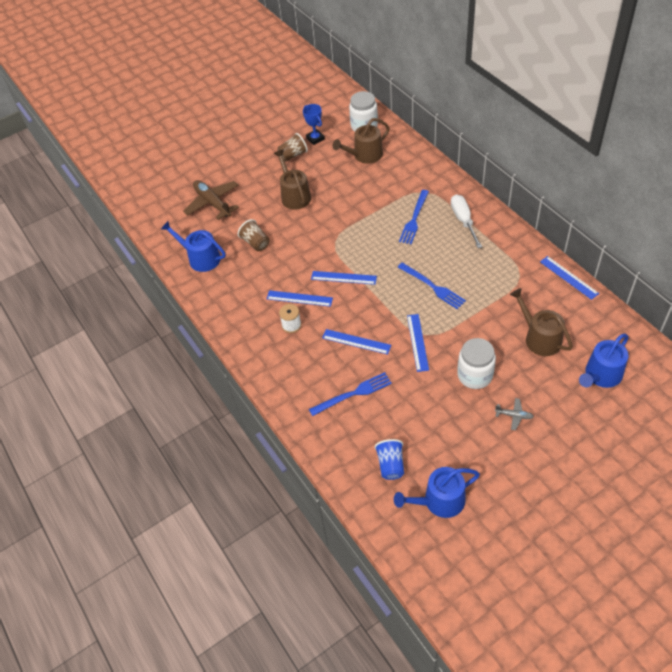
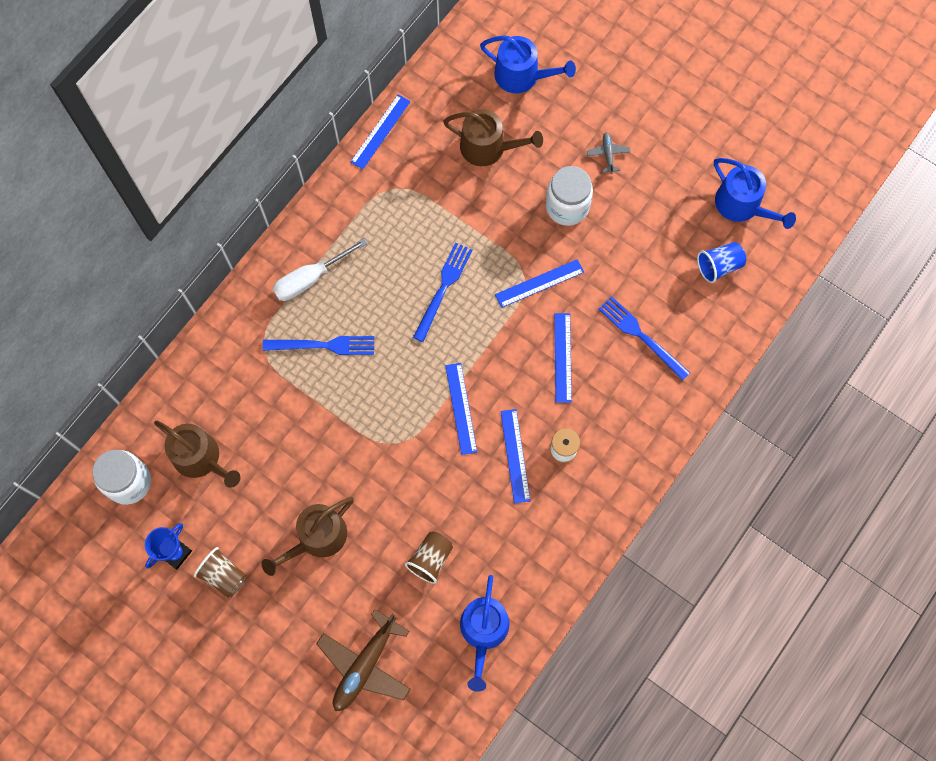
camera: 115 degrees left, 20 degrees up
brown watering can [510,288,573,356] -> brown watering can turned 105 degrees counterclockwise [443,109,543,166]

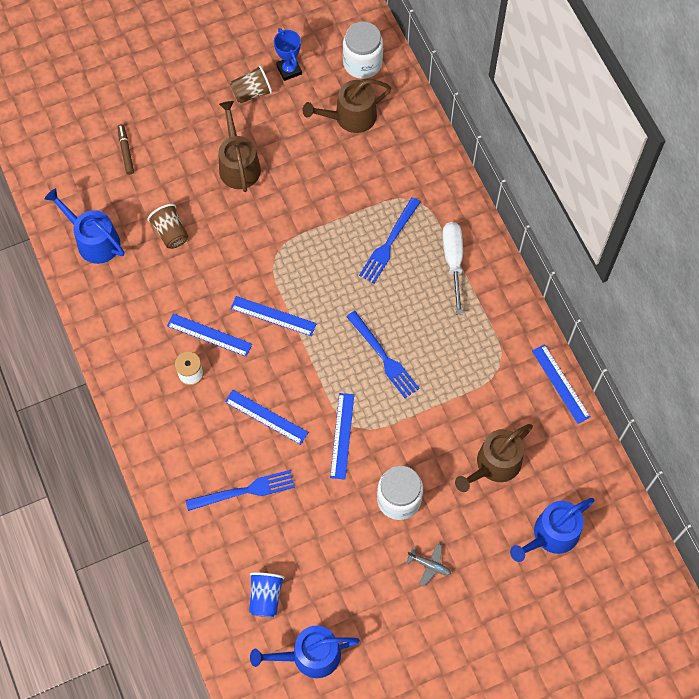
camera: 120 degrees right, 5 degrees down
brown plane [316,609,411,711] -> brown marker [117,124,134,175]

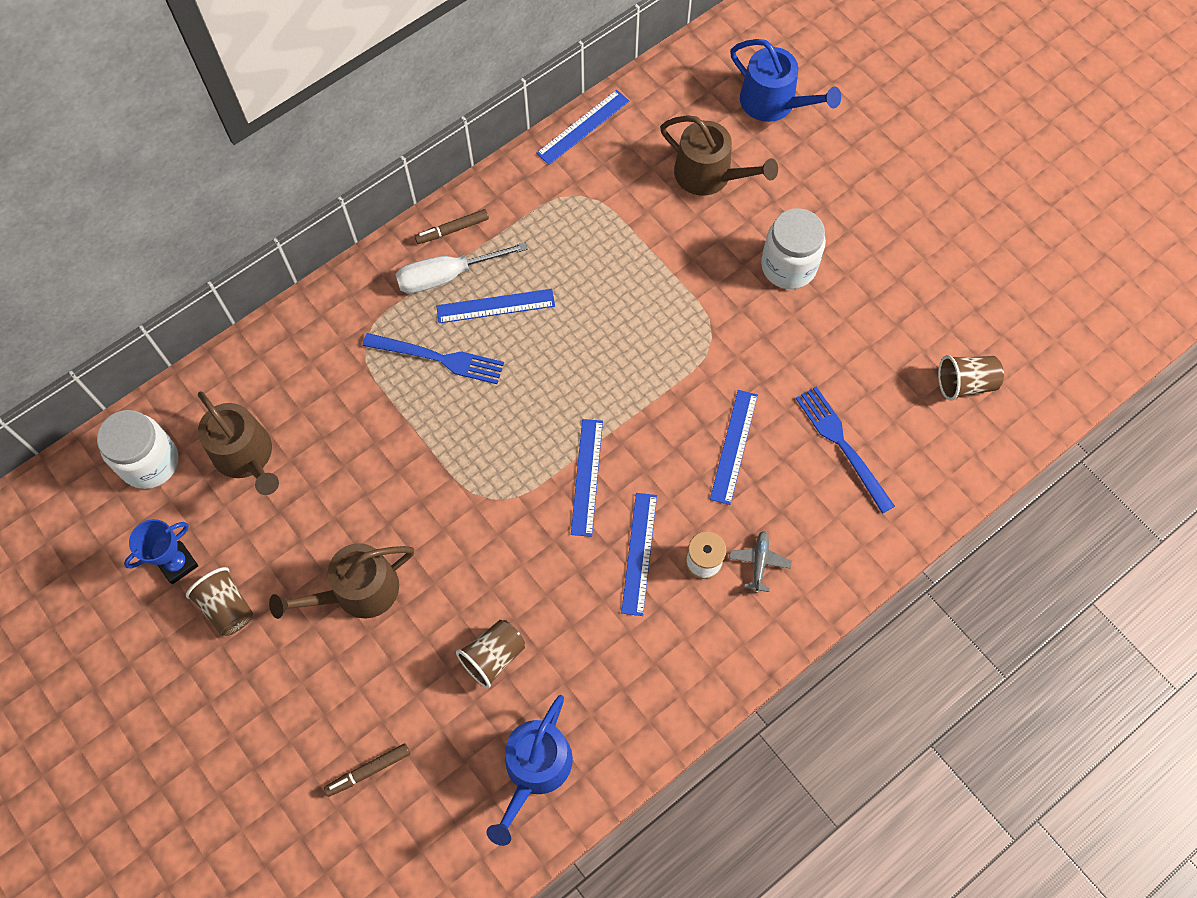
camera: 105 degrees left, 0 degrees up
blue cup [249,572,285,617] -> brown cup [938,355,1004,401]
blue watering can [250,626,360,678] -> none
blue ruler [330,393,354,480] -> blue ruler moved to [436,289,555,323]
blue fork [346,311,419,398] -> none
grey plane [406,543,451,586] -> grey plane moved to [729,531,792,593]
none -> brown marker [414,209,489,244]

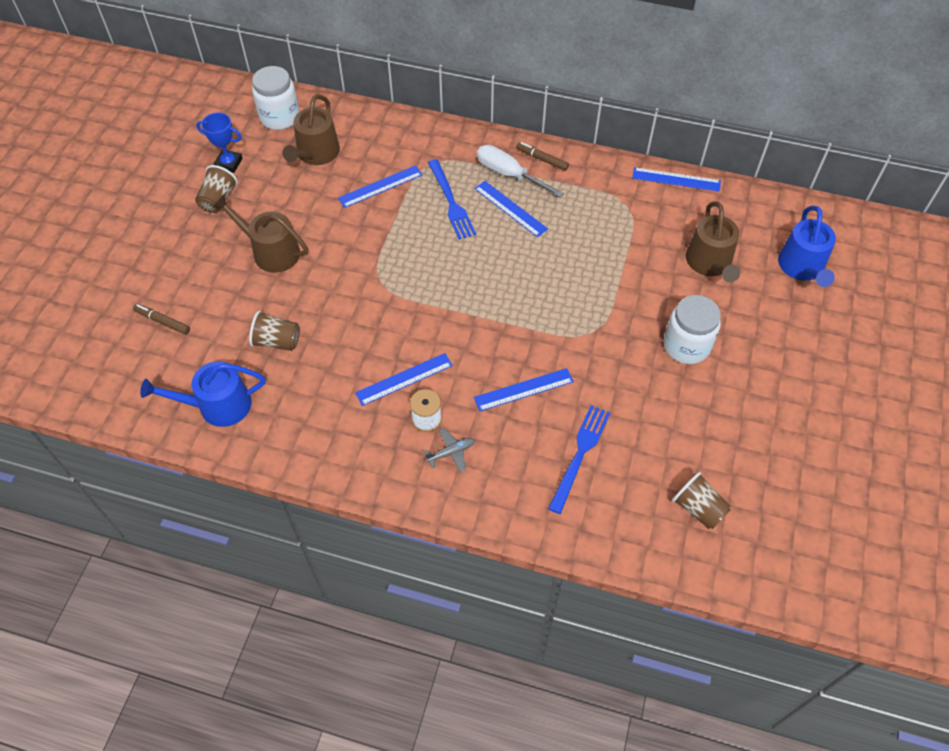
camera: 55 degrees right, 10 degrees down
blue ruler [571,419,603,537] -> blue ruler moved to [338,165,423,208]

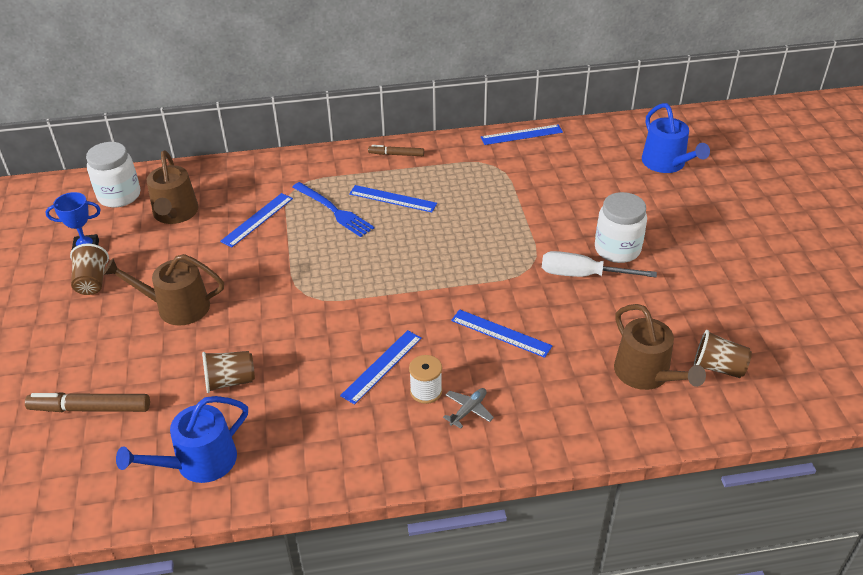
camera: 25 degrees left, 15 degrees down
brown marker [133,304,190,335] -> brown marker [25,392,150,412], size x1.62
blue ruler [474,368,574,411] -> blue ruler turned 75 degrees clockwise [451,309,552,358]
white screwdriver [477,145,564,198] -> white screwdriver moved to [542,251,657,277]
blue fork [548,405,610,514] -> none
brown watering can [686,201,740,282] -> brown watering can moved to [614,304,706,390]

